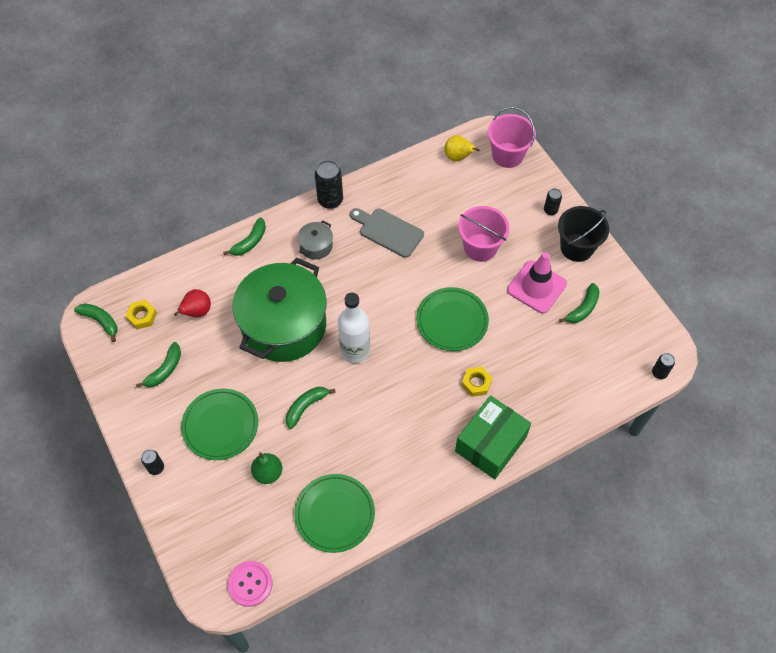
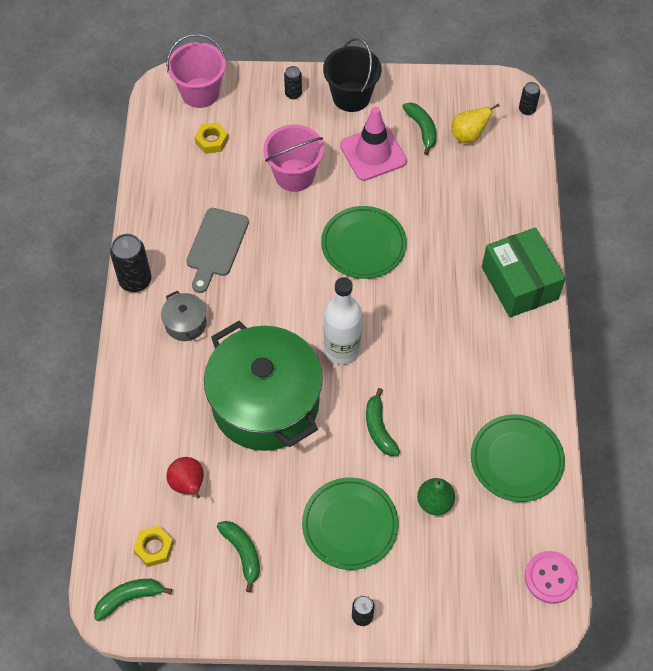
camera: 60 degrees left, 0 degrees up
green banana [223,218,266,256] -> none
grey cutting board [350,208,424,258] -> grey cutting board turned 45 degrees counterclockwise [186,208,249,293]
yellow pear [444,135,480,162] -> yellow pear moved to [451,103,500,143]
yellow nut [462,367,492,397] -> yellow nut moved to [195,122,228,154]

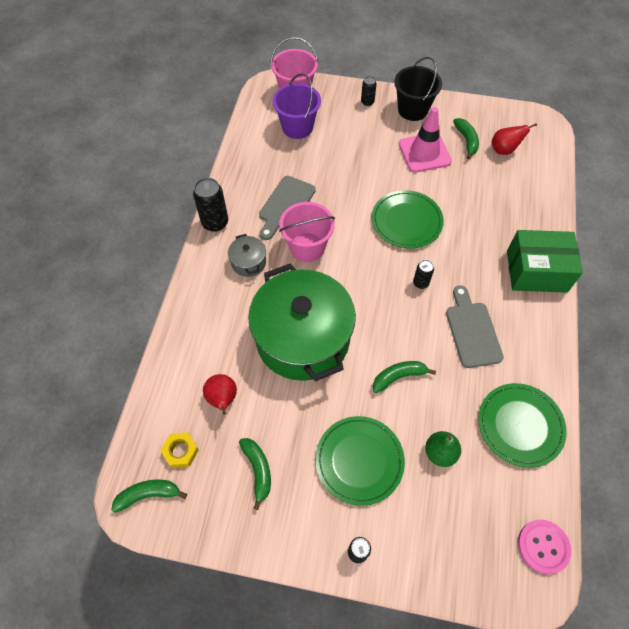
camera: 10 degrees right, 0 degrees up
yellow nut [195,122,228,154] -> purple bucket [273,73,321,139]
pink bucket [263,124,324,192] -> pink bucket moved to [279,202,335,262]
white bottle [324,277,362,365] -> none
green banana [366,388,400,456] -> green banana turned 75 degrees clockwise [373,361,436,393]
yellow pear [451,103,500,143] -> red pear [491,123,537,155]
green box [482,227,566,317] -> green box turned 75 degrees counterclockwise [507,230,583,293]
black can [519,82,540,115] -> black can moved to [413,260,434,289]
none -> grey cutting board [446,285,504,368]

